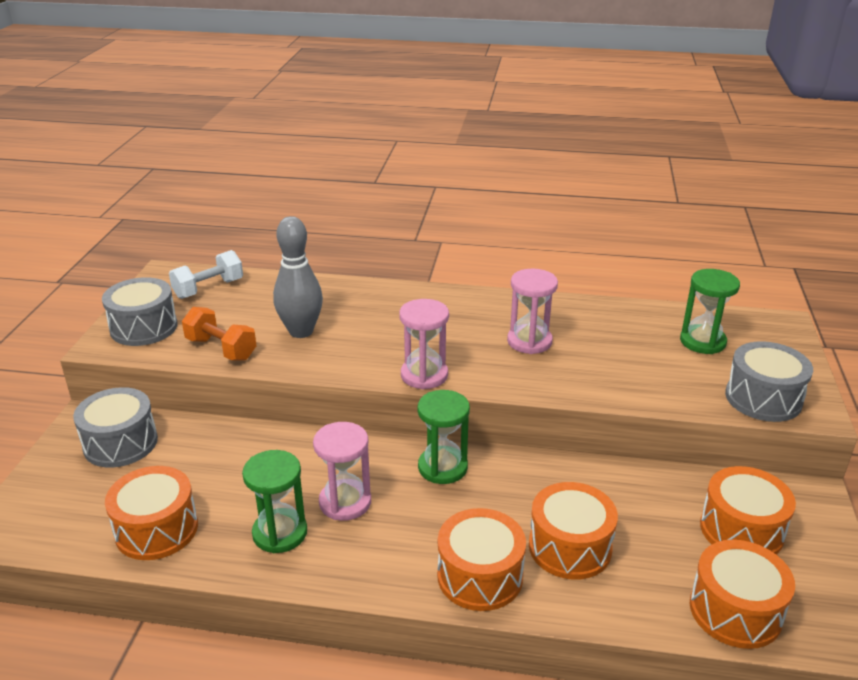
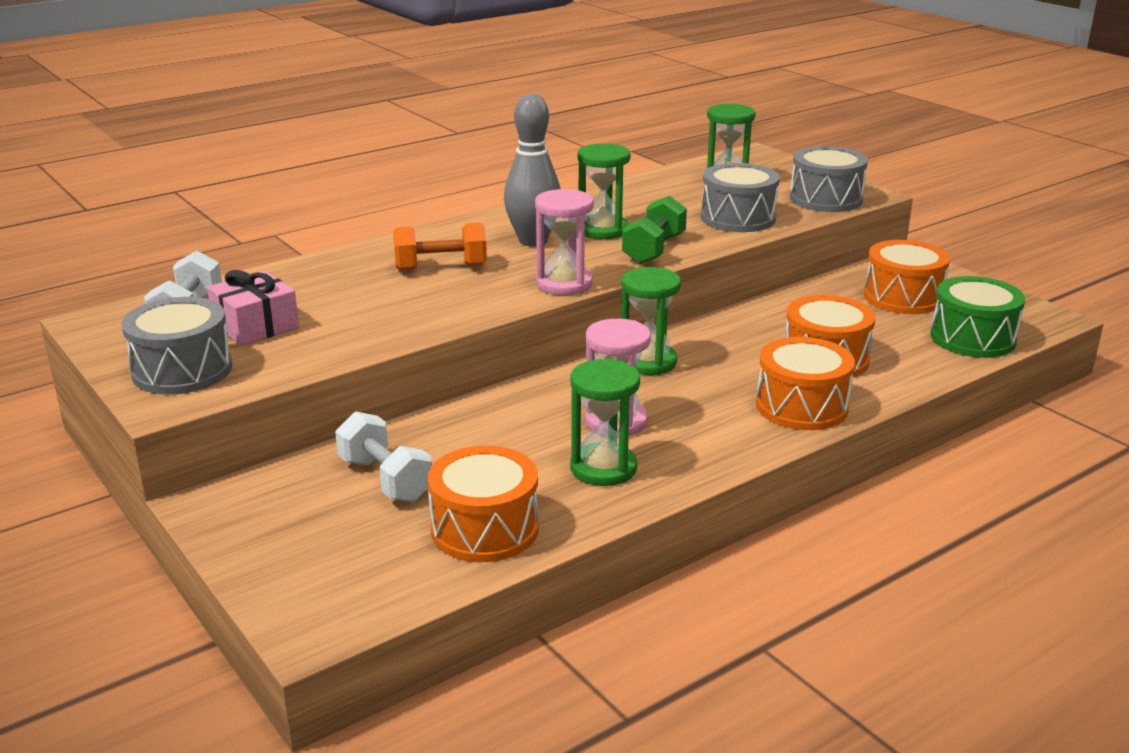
camera: 45 degrees left, 5 degrees down
grey drum [73,387,158,468] -> grey drum moved to [701,163,780,232]
orange dumbbell [182,307,257,361] -> orange dumbbell moved to [393,222,487,270]
grey bowling pin [273,216,323,338] -> grey bowling pin moved to [504,94,561,247]
pink hourglass [507,269,558,354] -> green hourglass [577,143,631,239]
orange drum [690,540,795,649] -> green drum [930,276,1025,358]
none -> pink gift [207,270,299,346]
none -> white dumbbell [335,411,432,502]
none -> green dumbbell [622,196,687,264]

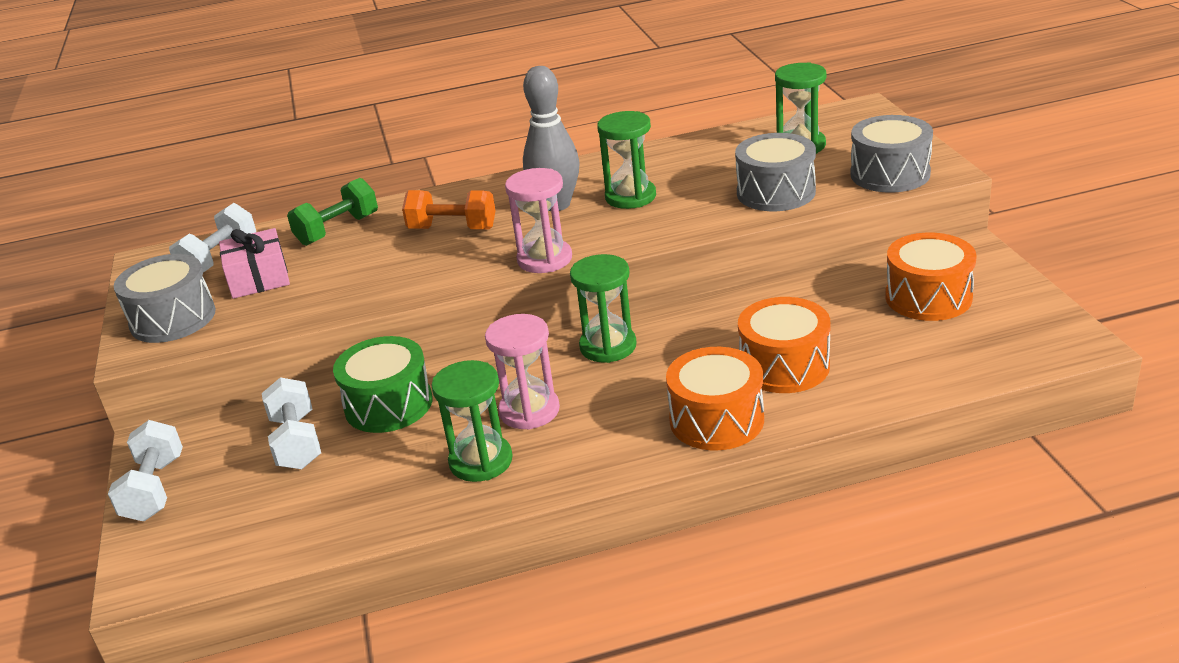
camera: 25 degrees right, 5 degrees up
orange drum [427,446,539,562] -> none
green dumbbell [622,196,687,264] -> green dumbbell moved to [287,178,378,246]
green drum [930,276,1025,358] -> green drum moved to [333,336,433,433]
none -> white dumbbell [108,420,183,521]

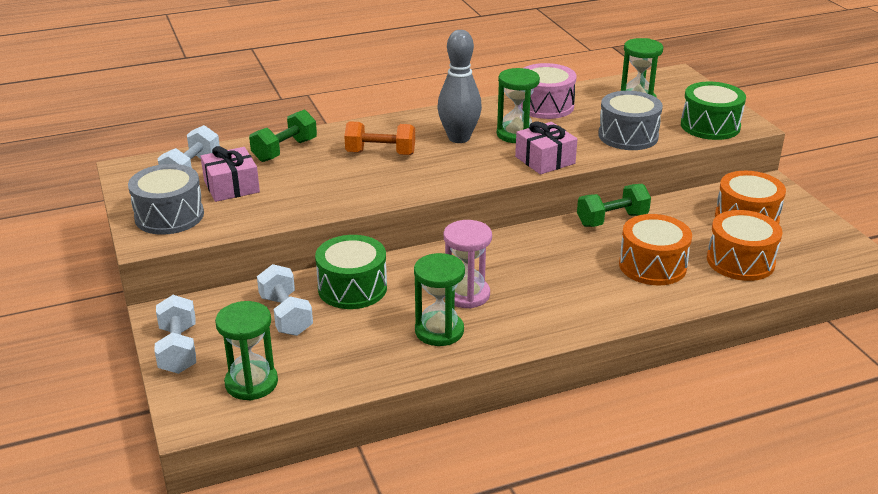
camera: 10 degrees left, 0 degrees up
pink hourglass [505,168,572,273] -> none
green hourglass [570,254,637,363] -> green hourglass moved to [215,301,278,401]
orange drum [666,347,764,450] -> orange drum moved to [707,210,782,281]
grey drum [850,115,933,193] -> green drum [681,82,746,140]
none -> pink gift [515,122,577,175]
none -> pink drum [521,63,577,119]
none -> green dumbbell [577,184,651,227]

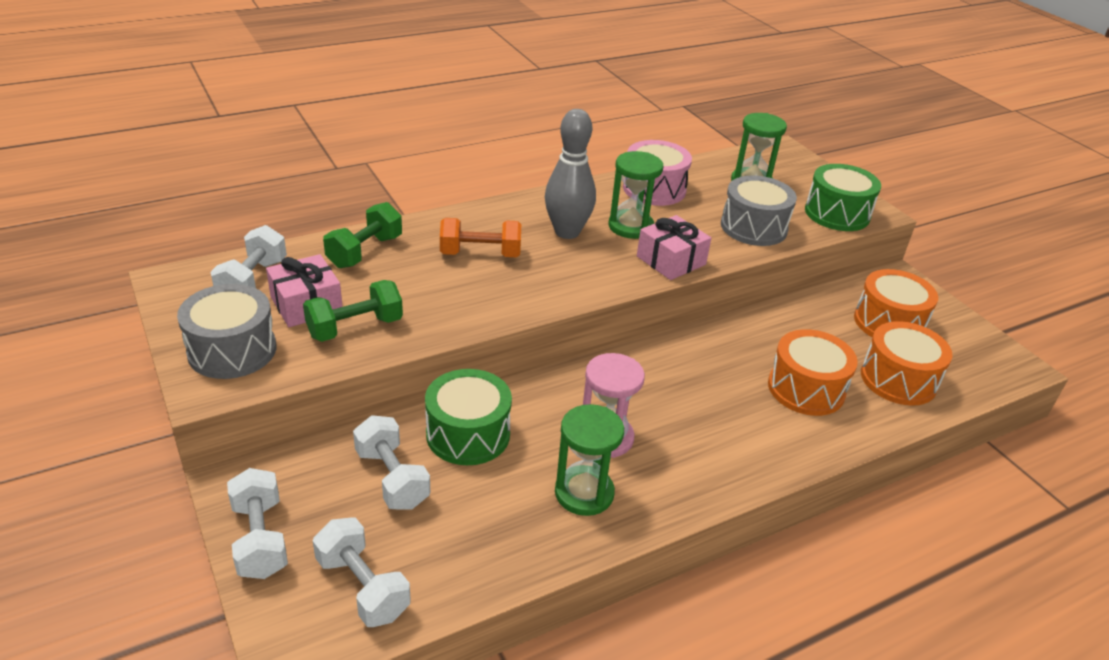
camera: 10 degrees left, 5 degrees up
green hourglass [215,301,278,401] -> white dumbbell [313,518,411,627]
green dumbbell [577,184,651,227] -> green dumbbell moved to [303,280,403,342]

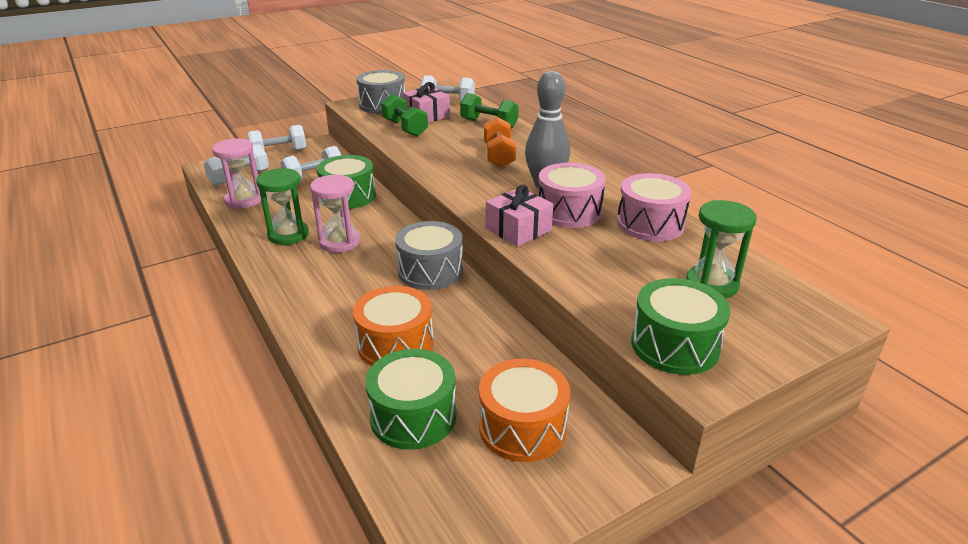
camera: 90 degrees right, 5 degrees down
green hourglass [609,151,663,239] -> pink drum [539,163,606,228]
grey drum [721,175,797,246] -> grey drum moved to [395,221,463,290]
orange drum [861,321,953,406] -> green drum [365,349,457,450]
none -> pink hourglass [212,138,261,209]

